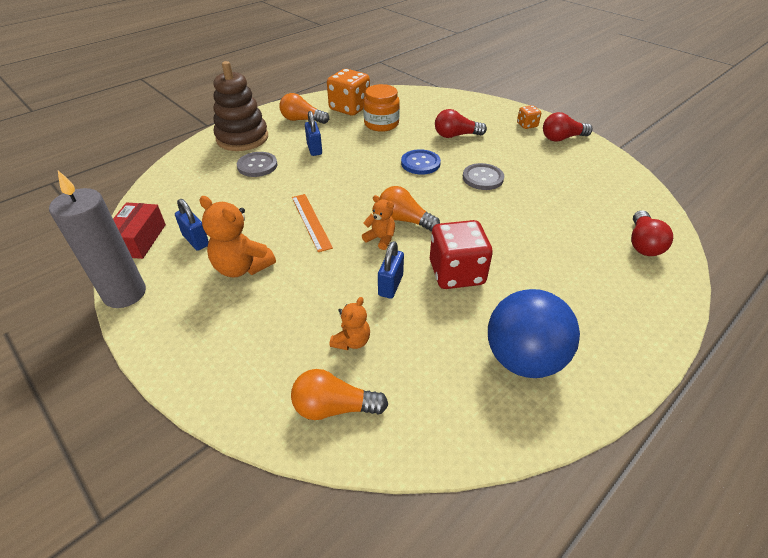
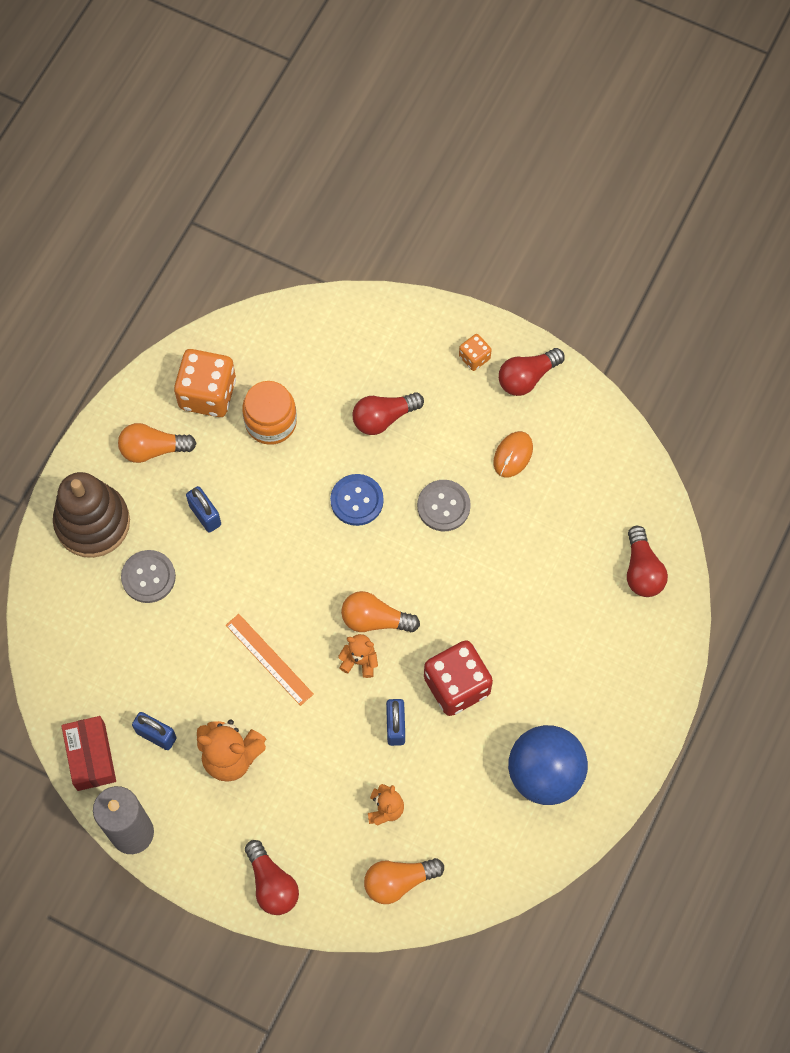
camera: 20 degrees left, 25 degrees up
none -> red light bulb [245,840,299,915]
none -> orange mouse [493,431,533,478]

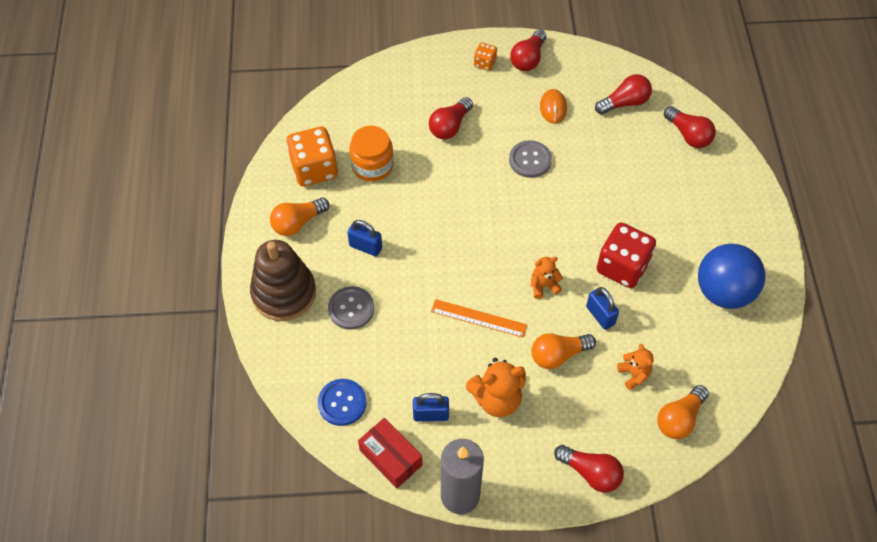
camera: 30 degrees left, 10 degrees down
blue button [330,474,384,526] -> blue button moved to [318,379,367,426]
orange light bulb [341,591,420,632] -> orange light bulb moved to [531,333,596,369]
none -> red light bulb [595,74,652,114]

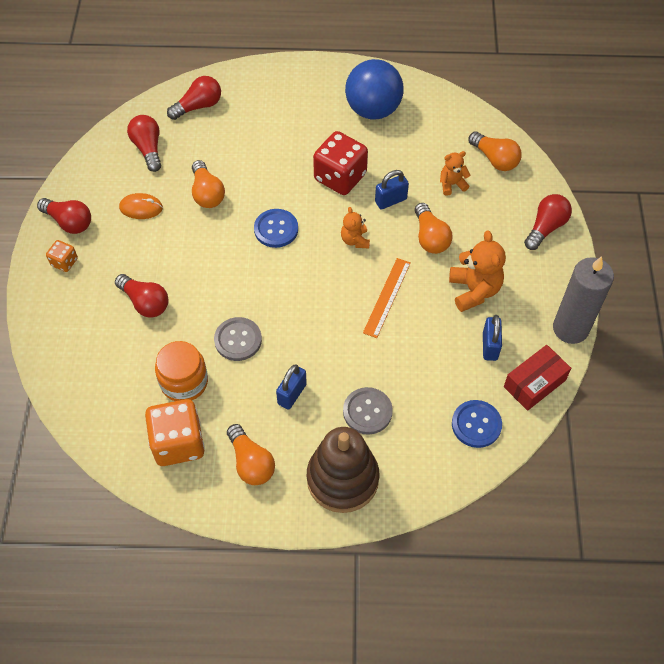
camera: 85 degrees left, 0 degrees up
grey button [509,140,552,178] -> grey button moved to [214,317,262,361]
none -> orange light bulb [192,160,225,208]
none -> blue button [254,209,298,248]

